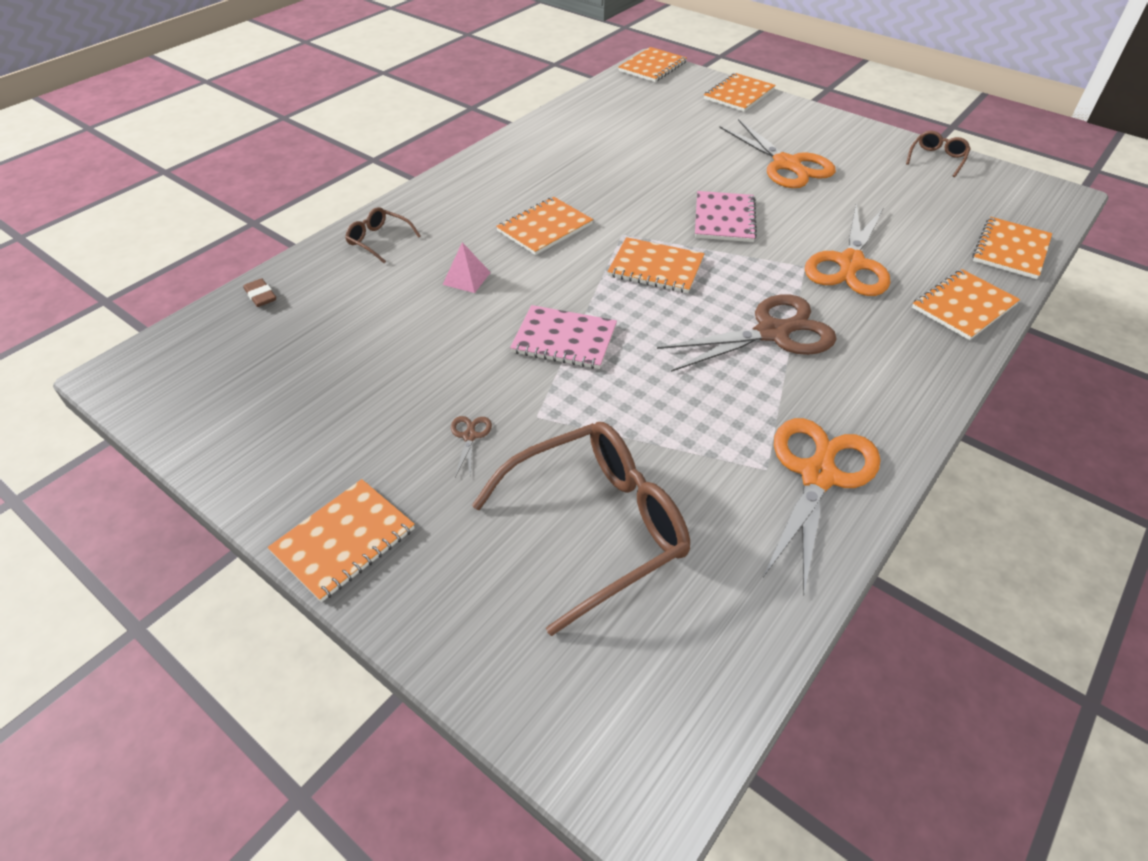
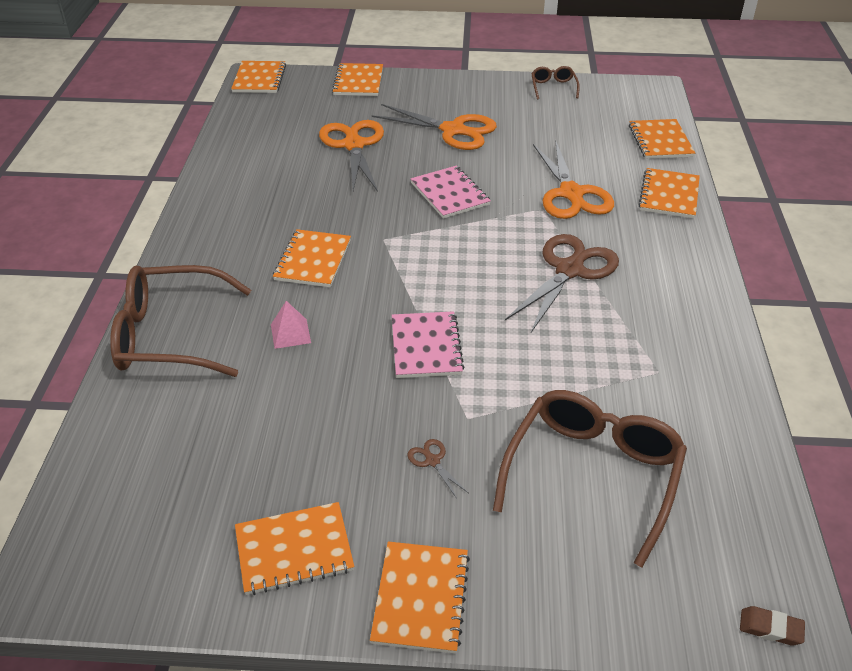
camera: 35 degrees left, 5 degrees down
brown eraser [243,278,276,307] -> brown eraser moved to [740,606,805,646]
brown glasses [345,207,421,263] -> brown glasses [110,265,251,377], size x2.16
pink notebook [510,305,617,369] -> pink notebook turned 75 degrees counterclockwise [392,311,464,378]
orange notebook [607,237,704,293] -> orange notebook moved to [235,502,354,595]
orange scissors [762,418,881,596] -> orange scissors moved to [319,120,384,192]

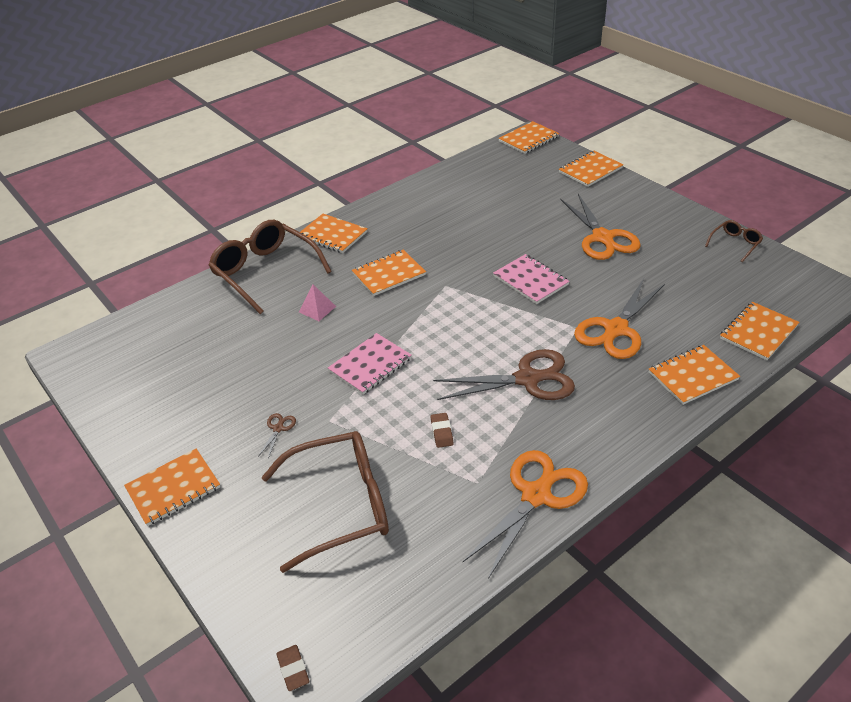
camera: 50 degrees right, 0 degrees up
orange notebook [235,502,354,595] -> orange notebook moved to [300,214,368,253]
orange scissors [319,120,384,192] -> orange scissors moved to [463,450,588,579]
pink notebook [411,166,491,219] -> pink notebook turned 60 degrees counterclockwise [493,254,570,304]
none -> brown eraser [431,413,453,448]

